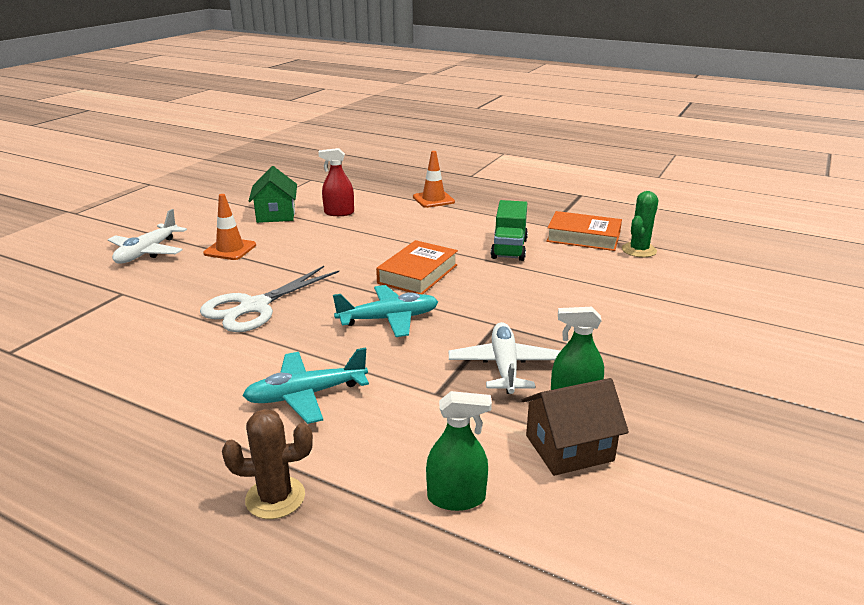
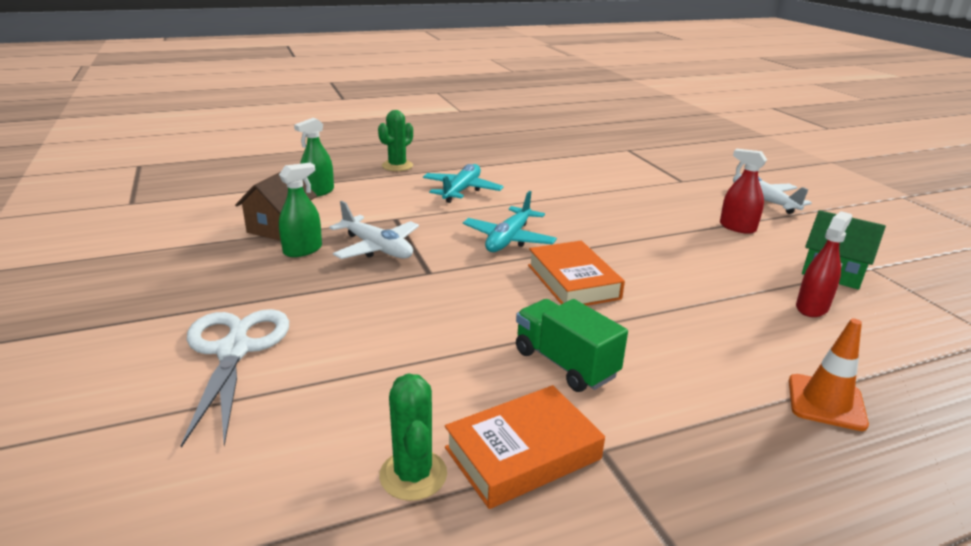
camera: 130 degrees right, 0 degrees up
white scissors [200,266,339,332] -> white scissors moved to [181,309,289,448]
orange traffic cone [203,194,256,260] -> red spray bottle [720,149,767,234]
brown cactus [222,409,313,519] -> green cactus [378,110,413,171]

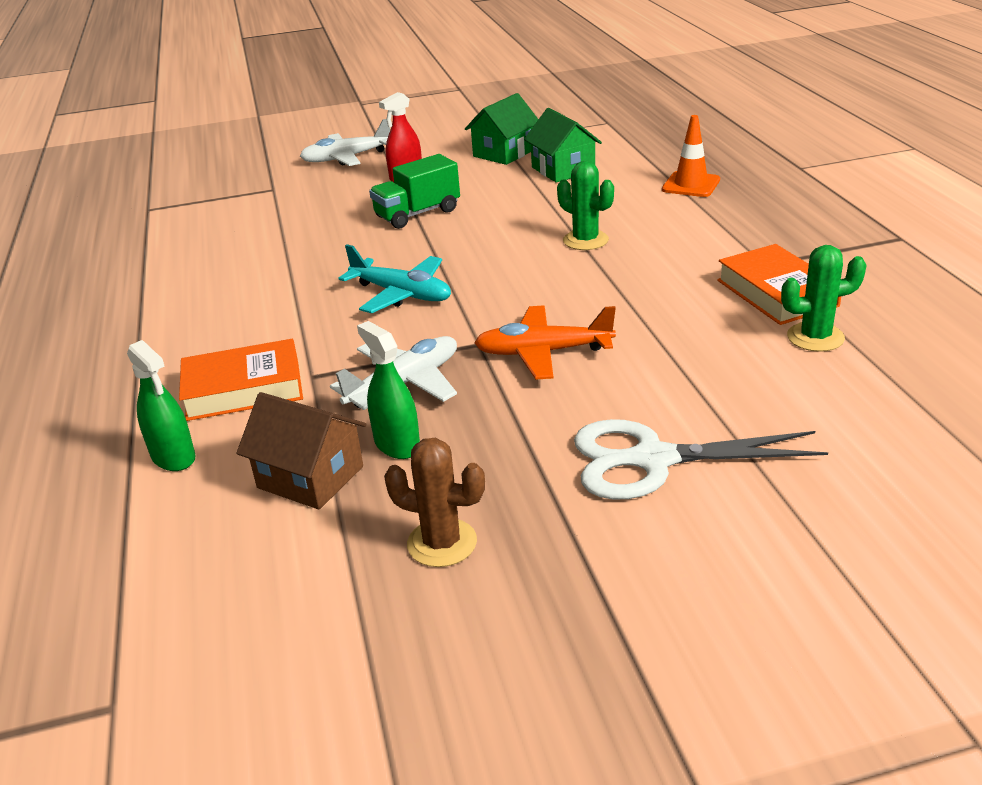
camera: 80 degrees left, 5 degrees up
green cactus [378,110,413,171] -> green cactus moved to [557,161,614,250]
turquoise plane [423,164,504,203] -> none
green truck [516,299,628,392] -> green truck moved to [369,154,460,229]
orange book [528,241,625,306] -> orange book moved to [179,339,303,421]
red spray bottle [796,211,852,317] -> green house [524,108,602,183]
none -> brown cactus [384,438,485,567]
none -> orange plane [474,305,616,380]

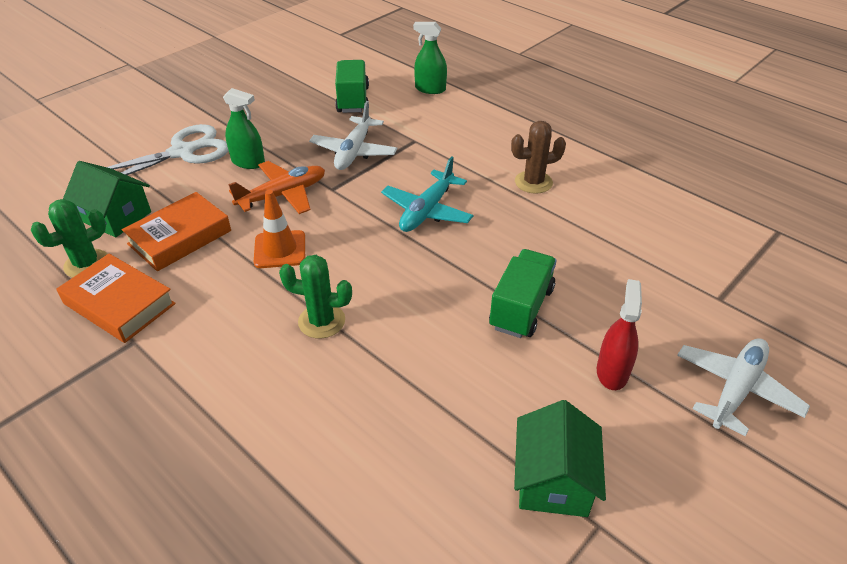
camera: 145 degrees right, 10 degrees up
orange book [179,339,303,421] -> orange book moved to [122,192,231,271]
brown house [236,392,366,510] -> green truck [335,60,369,113]
turquoise plane [338,244,451,313] -> turquoise plane turned 60 degrees counterclockwise [381,156,473,232]
green spray bottle [357,321,420,459] -> green spray bottle moved to [223,88,265,169]
brown cactus [384,438,485,567] -> brown cactus moved to [511,121,566,194]
green house [524,108,602,183] -> green house moved to [63,161,151,238]
orange traffic cone [662,115,720,197] -> orange traffic cone moved to [254,190,305,268]

